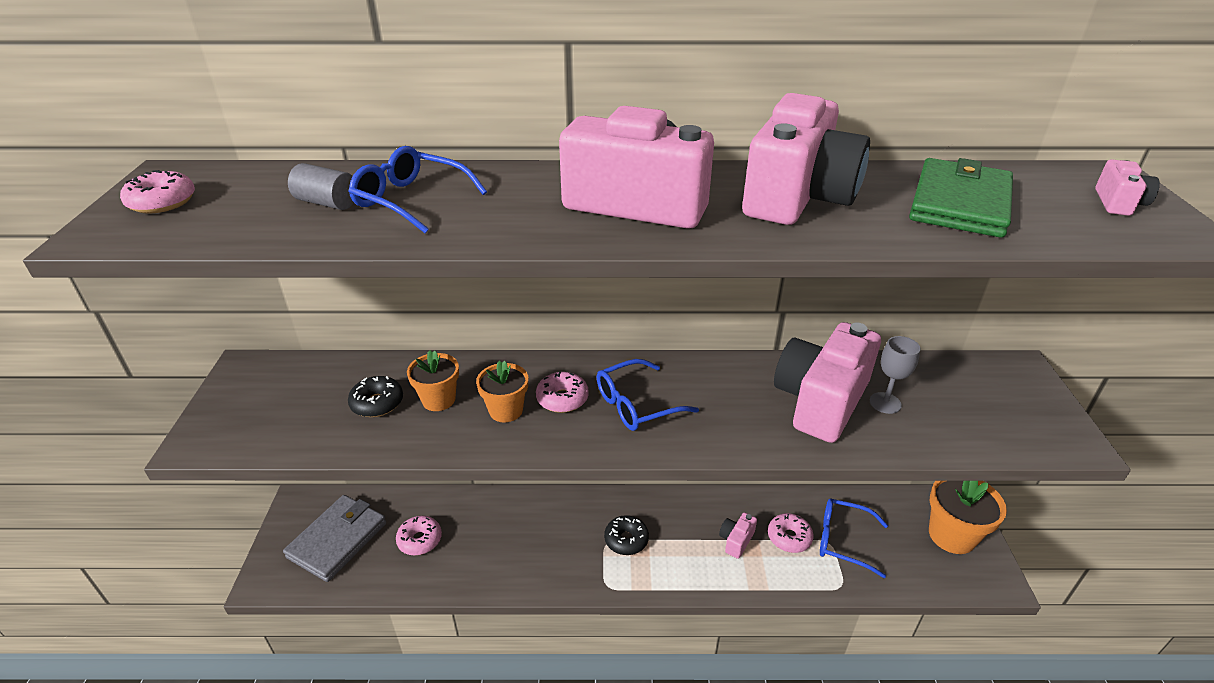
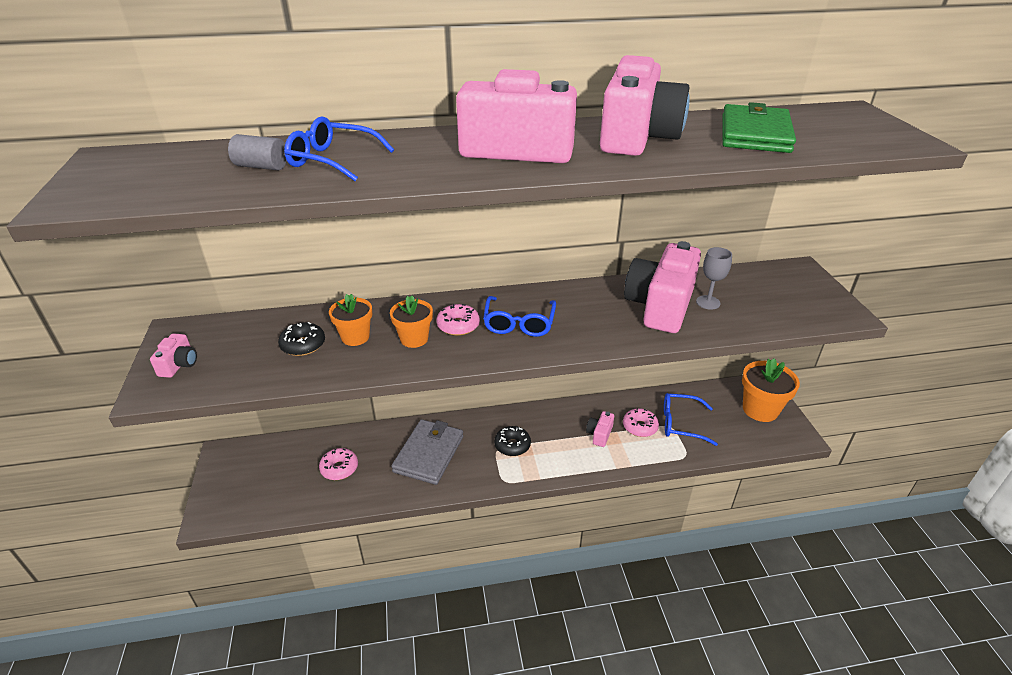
camera: 10 degrees left, 0 degrees up
pink donut [120,170,195,213] -> none
grey wallet [283,495,386,582] -> grey wallet moved to [391,419,463,485]
blue glasses [597,359,699,431] -> blue glasses turned 45 degrees counterclockwise [483,296,556,337]
pink camera [1095,159,1160,216] -> pink camera moved to [150,333,197,378]

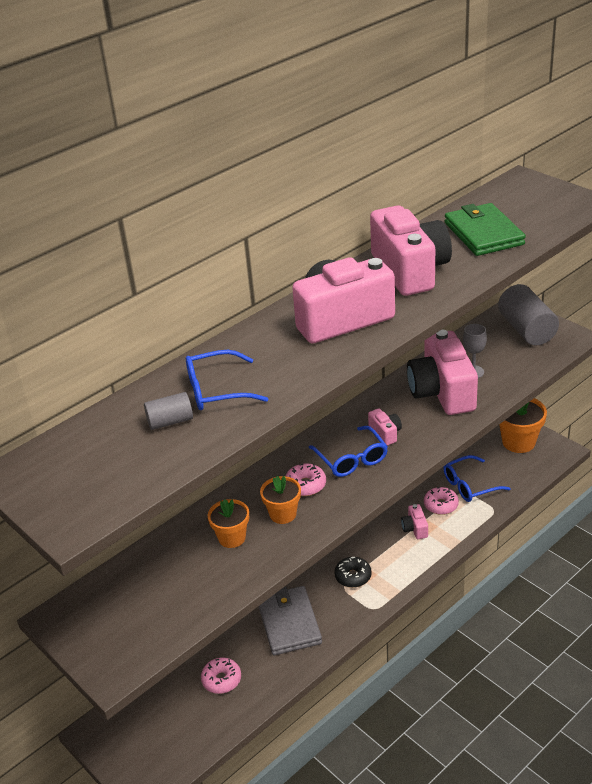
camera: 30 degrees left, 0 degrees up
pink camera [150,333,197,378] -> pink camera moved to [368,408,402,446]
black donut [278,322,325,356] -> none
none -> grey cylinder [498,284,559,345]

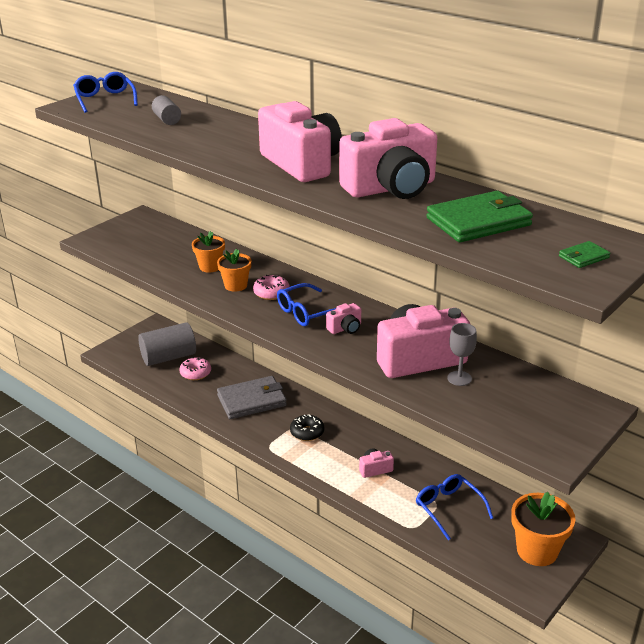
camera: 80 degrees right, 5 degrees down
blue glasses [186,350,268,410] -> blue glasses moved to [73,72,138,113]
pink donut [424,487,459,515] -> none
grey cylinder [498,284,559,345] -> grey cylinder moved to [138,322,196,366]
none -> green wallet [559,241,610,268]

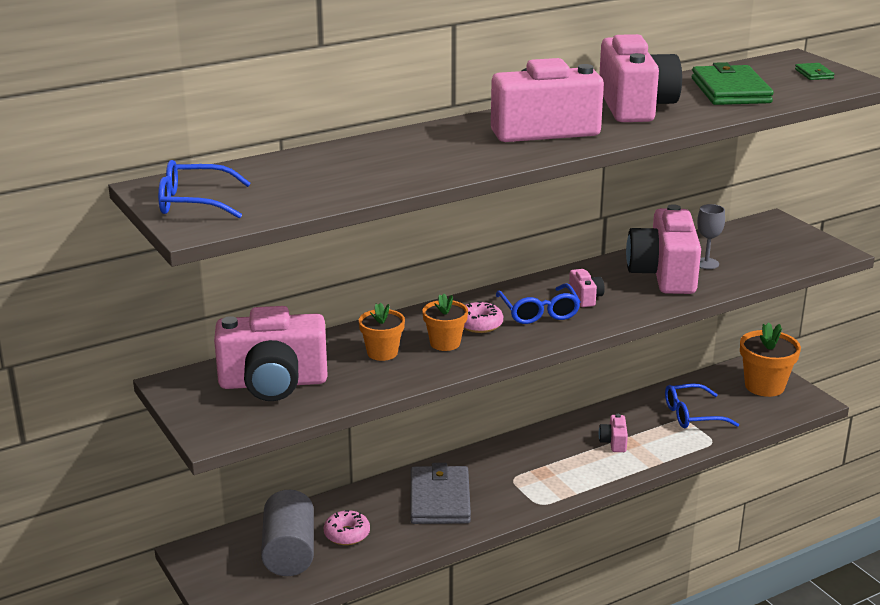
camera: 70 degrees left, 5 degrees down
grey cylinder [152,95,181,125] -> none
black donut [290,414,324,441] -> none
none -> pink camera [214,306,328,401]

